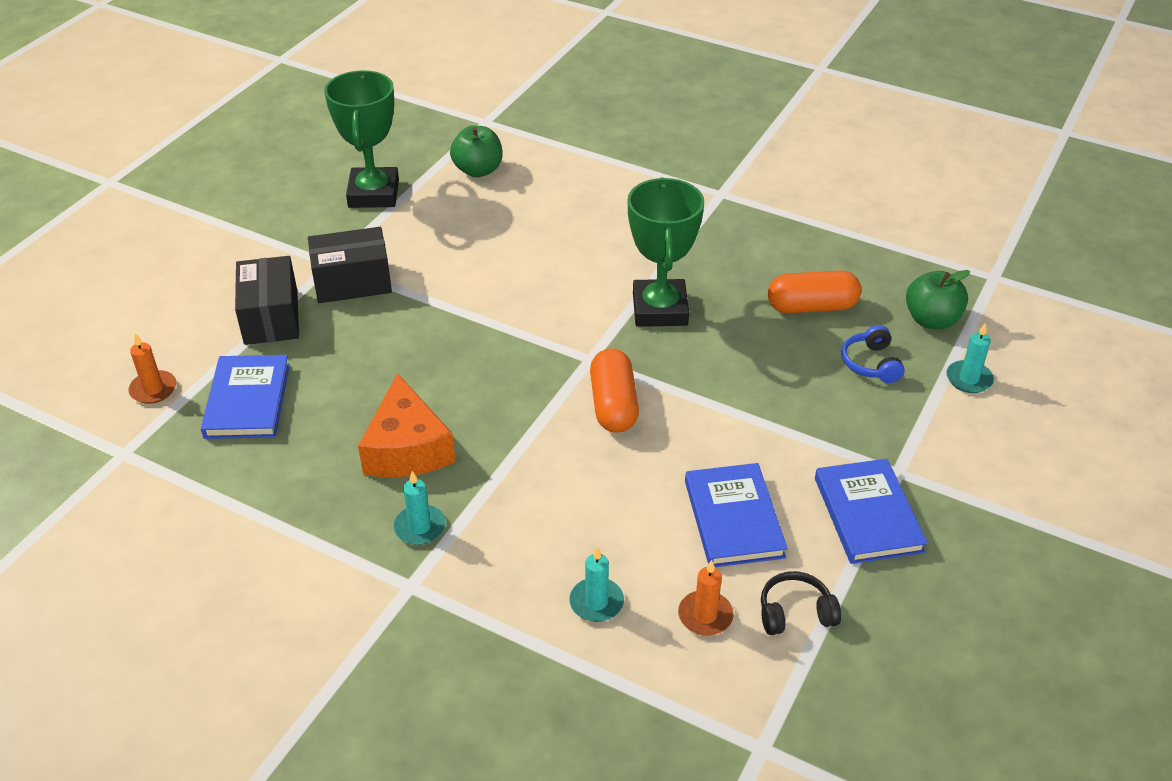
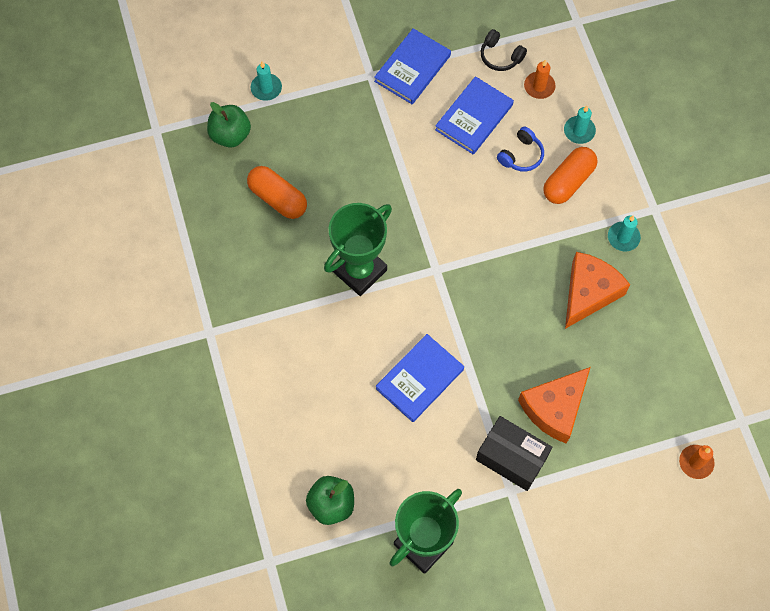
camera: 135 degrees left, 25 degrees up
blue book [201,355,290,439] -> blue book moved to [376,334,464,422]
black box [235,256,299,345] -> none
orange capsule [590,349,639,433] -> orange capsule moved to [543,147,598,204]
blue headphones [841,325,905,383] -> blue headphones moved to [497,127,544,172]
none -> orange cheese [518,367,591,444]

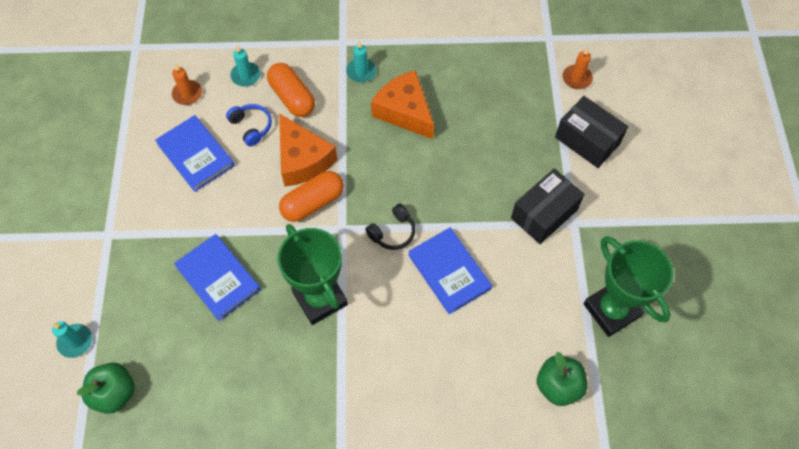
camera: 75 degrees left, 5 degrees down
orange capsule [247,166,307,219] -> orange capsule moved to [279,171,344,222]
blue book [374,28,451,104] -> blue book moved to [174,234,261,321]
black headphones [481,29,527,71] -> black headphones moved to [365,203,415,250]
orange cheese [518,367,591,444] -> orange cheese moved to [279,113,337,187]
none -> black box [555,96,629,168]

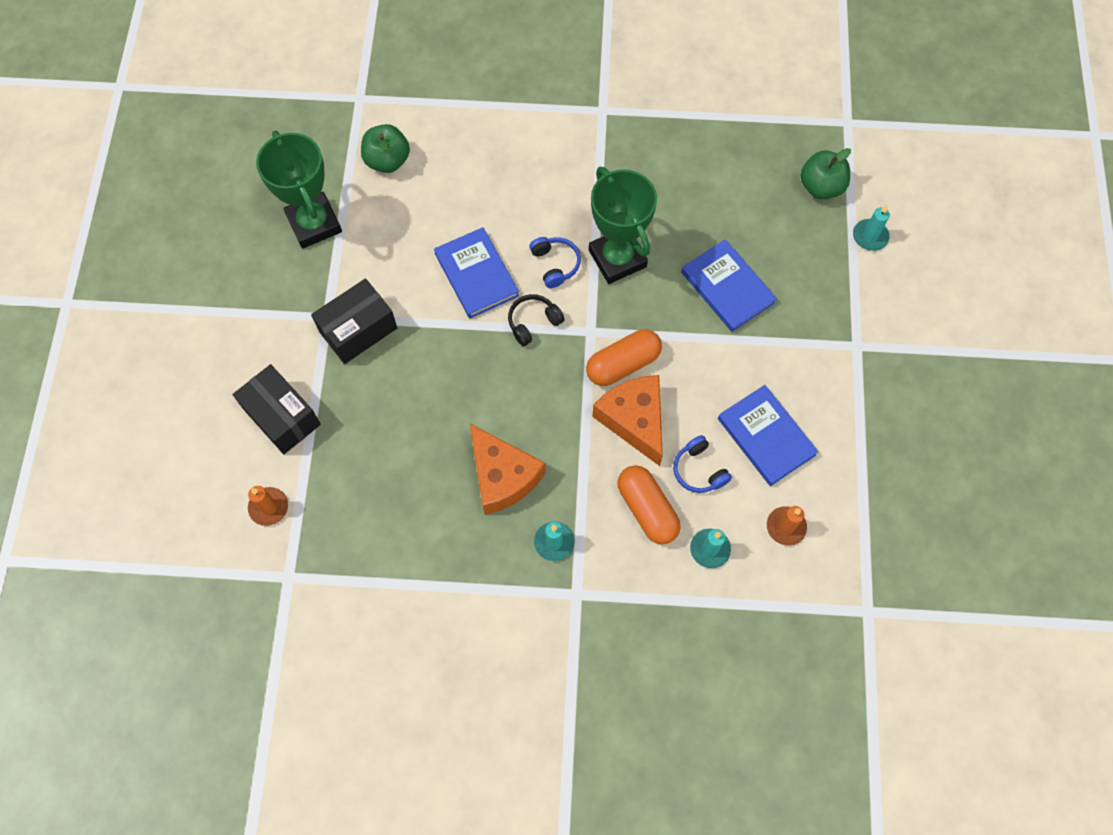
camera: 175 degrees left, 5 degrees up
none -> blue headphones [529,237,581,288]

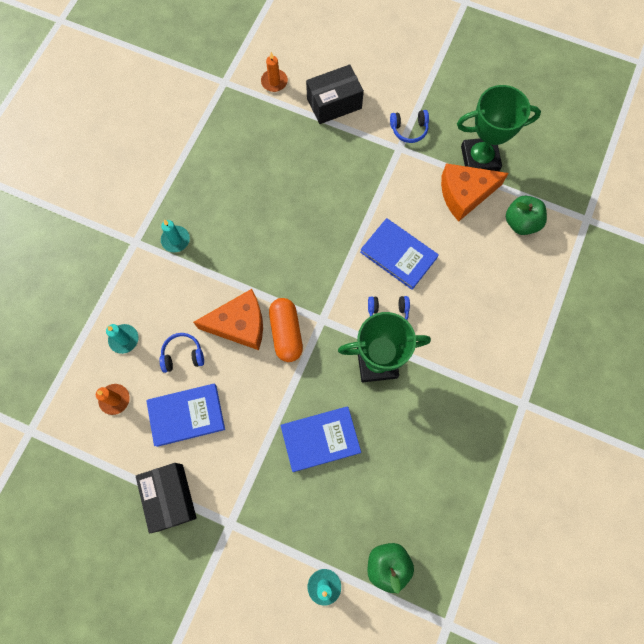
camera: 110 degrees right, 5 degrees up
black box [311,278,397,364] -> black box moved to [136,463,197,534]
blue book [434,227,519,319] -> blue book turned 45 degrees clockwise [360,218,439,290]
orange cheese [469,423,546,515] -> orange cheese moved to [441,163,509,221]
black headphones [508,294,565,346] -> none
orange capsule [617,465,681,544] -> none
none -> blue headphones [390,110,429,143]

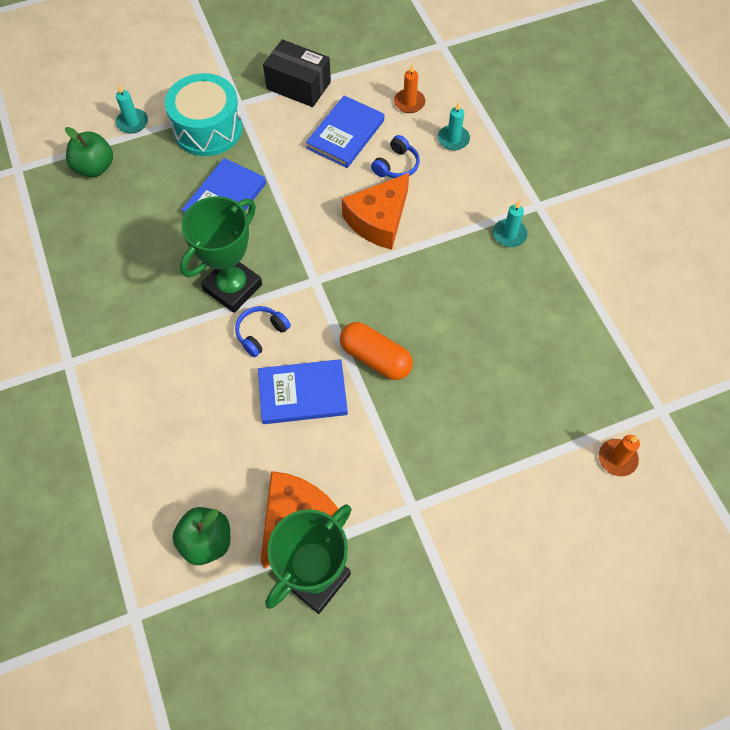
camera: 135 degrees right, 10 degrees down
orange capsule [269,298,303,362] -> orange capsule moved to [340,322,413,380]
black box [306,64,364,124] -> none
blue headphones [390,110,429,143] -> none
none -> turquoise drum [165,73,243,156]

